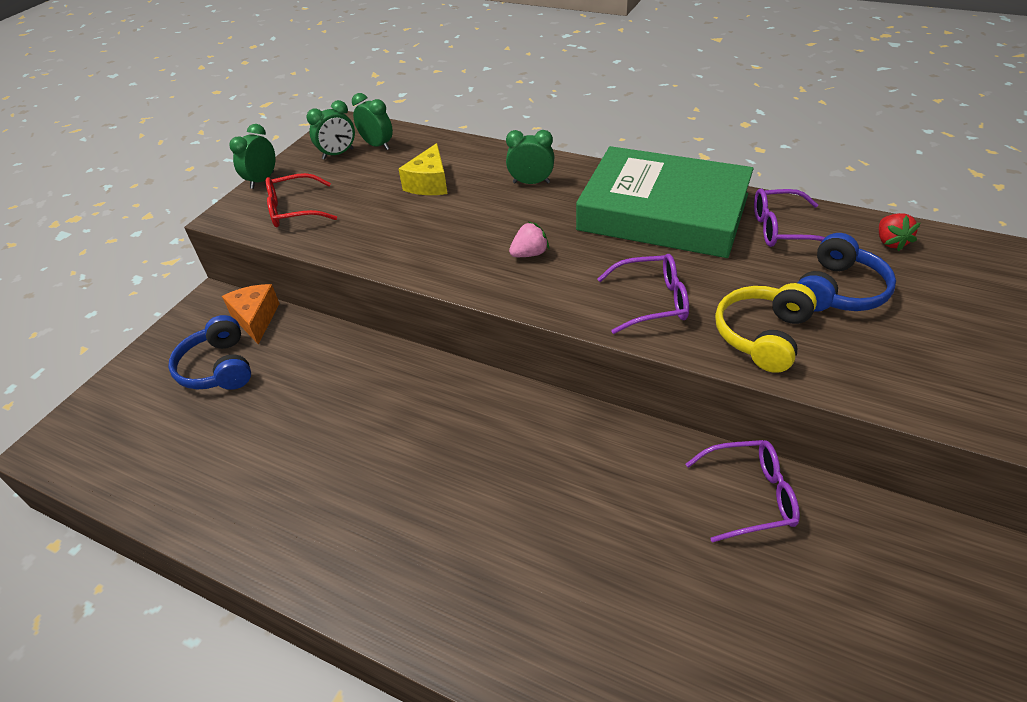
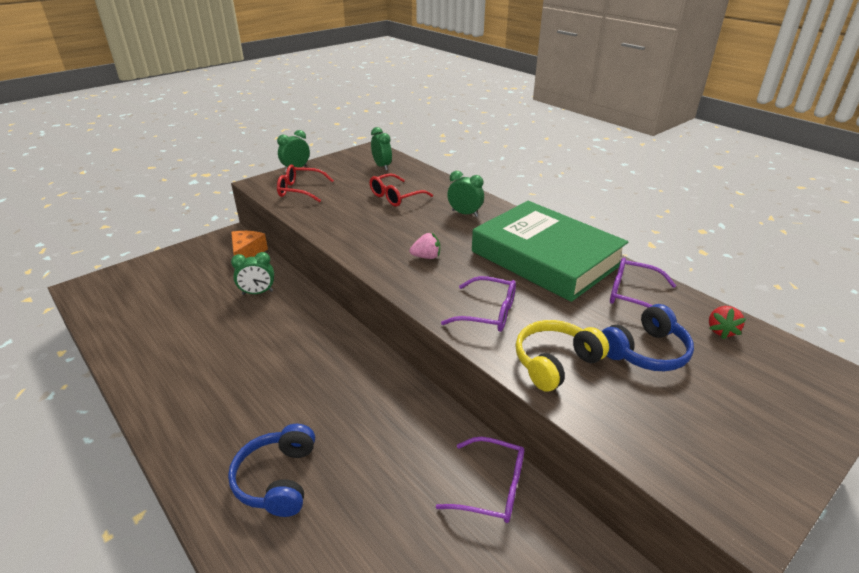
camera: 20 degrees right, 10 degrees down
blue headphones [168,315,251,390] -> blue headphones moved to [228,424,315,517]
green clock [306,100,355,160] -> green clock moved to [231,252,274,295]
yellow cheese [399,143,448,195] -> red glasses [370,173,433,206]

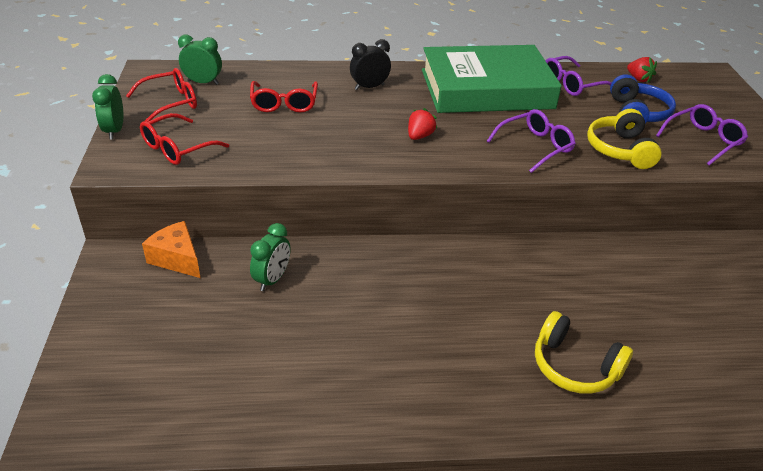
camera: 55 degrees left, 5 degrees up
blue headphones [228,424,315,517] -> yellow headphones [535,311,633,394]
pink strawberry [410,233,440,259] -> red strawberry [408,108,437,140]
purple glasses [436,437,524,523] -> purple glasses moved to [656,104,748,166]
green clock [447,171,484,217] -> black clock [350,39,391,90]
none -> red glasses [126,68,197,122]

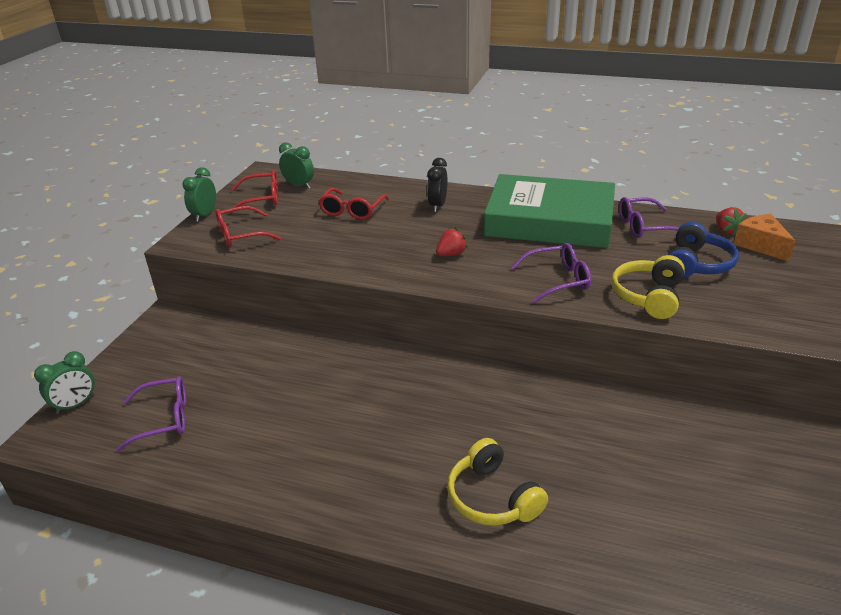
camera: 25 degrees right, 5 degrees down
orange cheese [142,221,201,278] -> orange cheese moved to [734,214,795,261]
green clock [250,223,291,291] -> green clock moved to [34,351,95,414]
black clock [350,39,391,90] -> black clock turned 75 degrees counterclockwise [427,158,447,212]
purple glasses [656,104,748,166] -> purple glasses moved to [116,376,186,452]

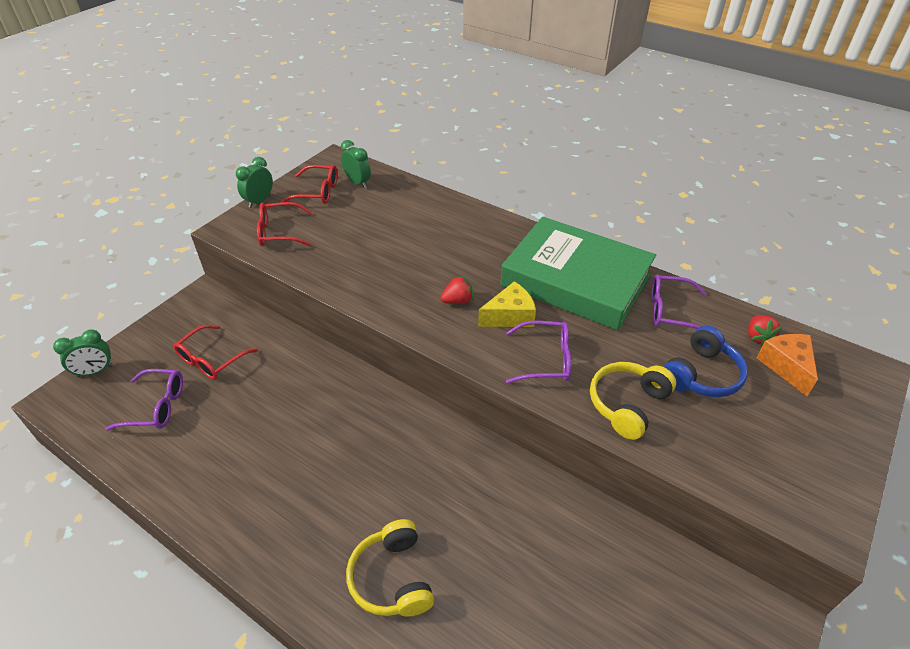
camera: 15 degrees right, 10 degrees up
red glasses [319,188,389,220] -> red glasses moved to [174,325,258,380]
black clock [427,158,447,212] -> none
none -> yellow cheese [478,281,536,327]

